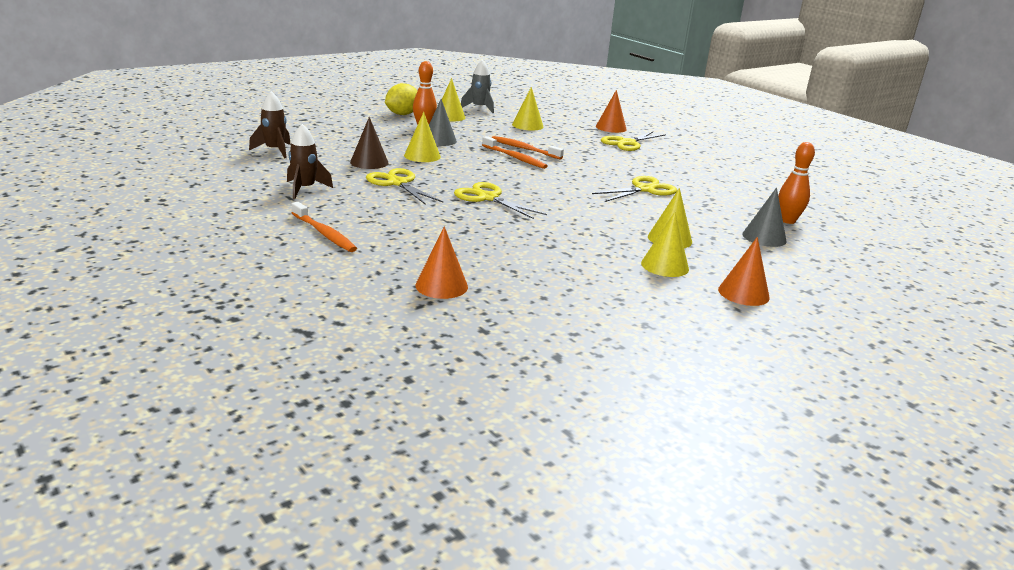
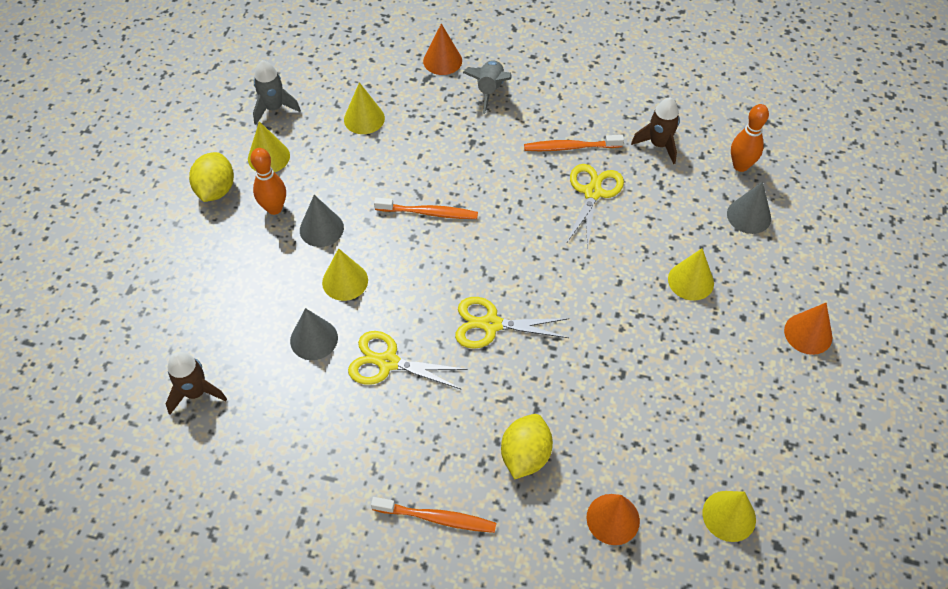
camera: 35 degrees left, 30 degrees up
brown rocket [287,124,333,199] -> brown rocket moved to [631,97,680,164]
brown cone [350,117,389,169] -> grey cone [290,308,338,360]
orange toothbrush [492,136,564,160] -> orange toothbrush moved to [524,135,624,151]
yellow scissors [601,132,666,151] -> grey rocket [463,60,511,114]
yellow cone [641,212,689,277] -> yellow cone moved to [703,491,756,542]
none -> yellow lemon [501,414,553,480]

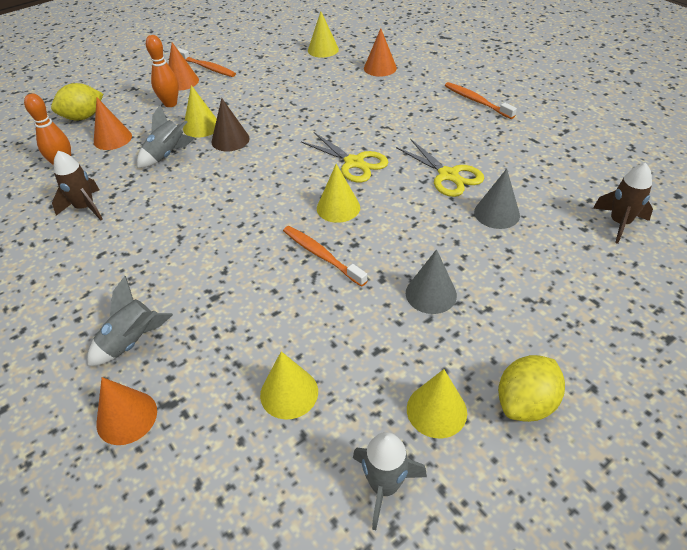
camera: 140 degrees left, 10 degrees down
orange bowling pin [250,148,286,215] -> orange bowling pin moved to [146,35,179,107]
yellow cone [322,248,368,301] -> yellow cone moved to [317,164,360,223]
yellow lemon [501,414,553,480] -> yellow lemon moved to [51,83,103,120]
orange toothbrush [524,135,624,151] -> orange toothbrush moved to [178,48,236,77]
yellow scissors [566,164,624,250] -> none
grey cone [727,181,771,234] -> orange cone [94,98,132,150]
none -> grey rocket [137,104,195,168]
none -> brown cone [212,98,250,151]

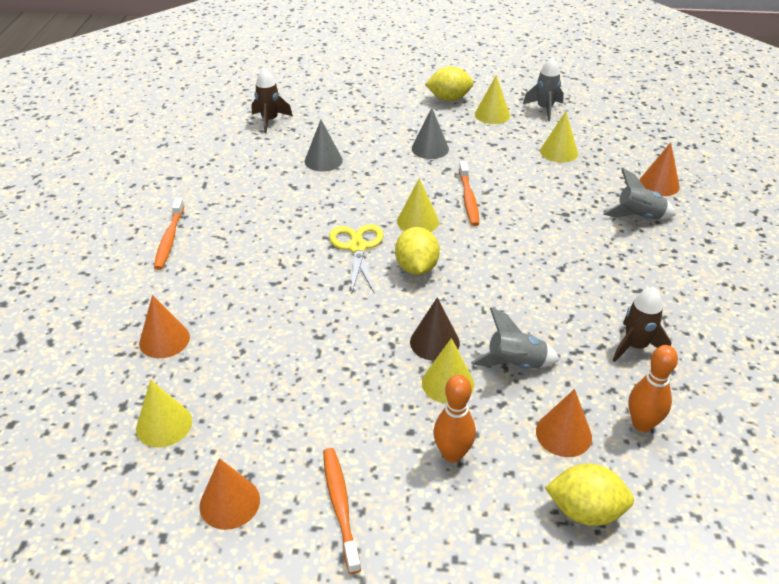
camera: 140 degrees left, 5 degrees down
orange cone [168,42,199,91] -> orange cone moved to [200,458,260,530]
yellow scissors [396,139,484,197] -> none
none -> yellow lemon [395,227,440,275]

